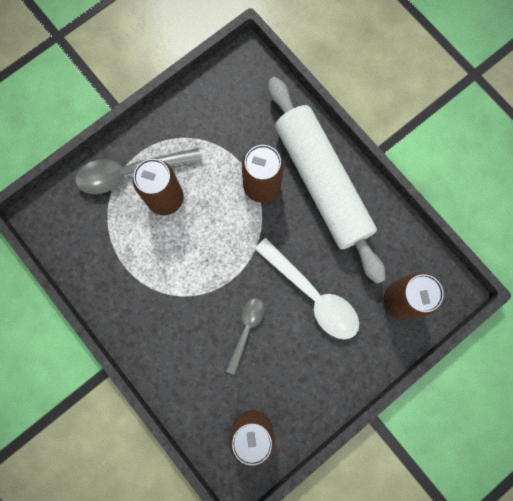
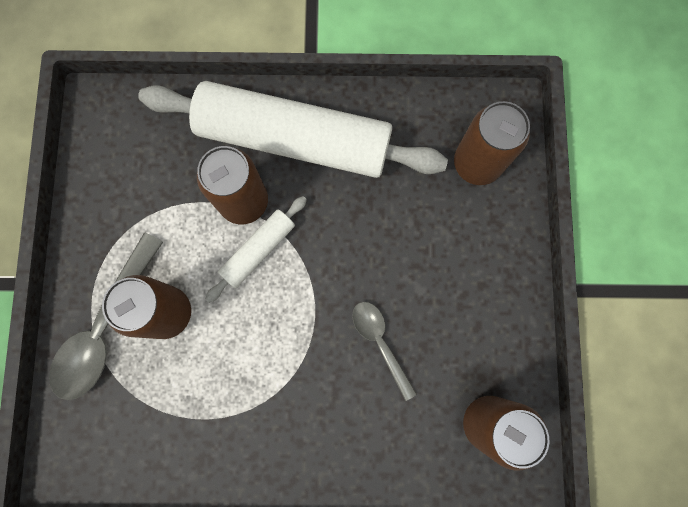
camera: 50 degrees left, 0 degrees up
white spoon [255,238,359,339] -> none
none -> white rolling pin [205,196,307,303]

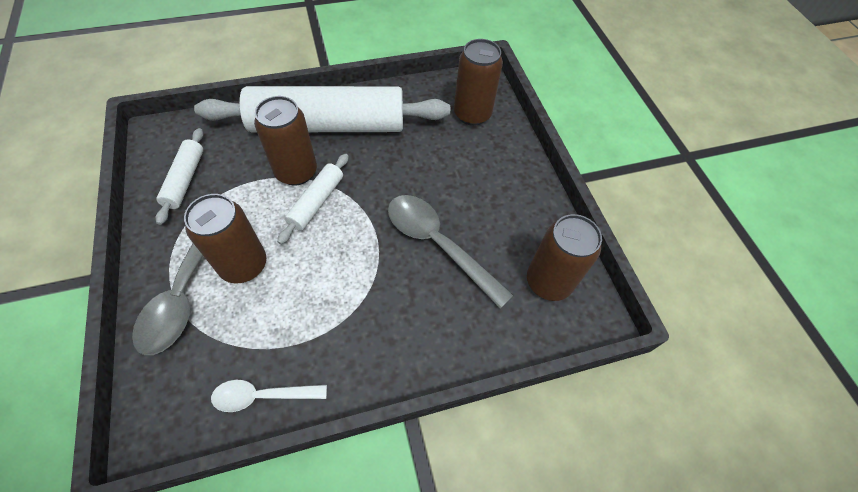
camera: 20 degrees left, 20 degrees down
grey spoon [352,302,417,401] -> grey spoon [388,195,514,309], size x1.68
none -> white rolling pin [156,128,203,225]
none -> white spoon [211,380,327,412]

